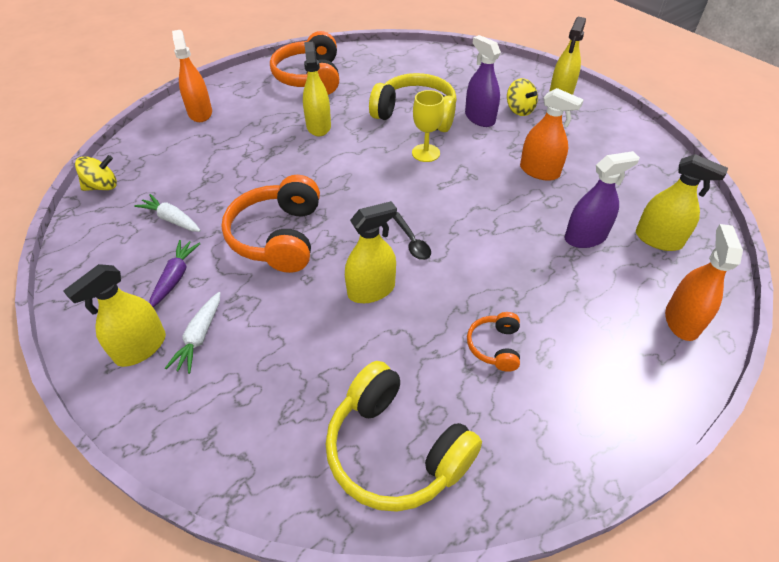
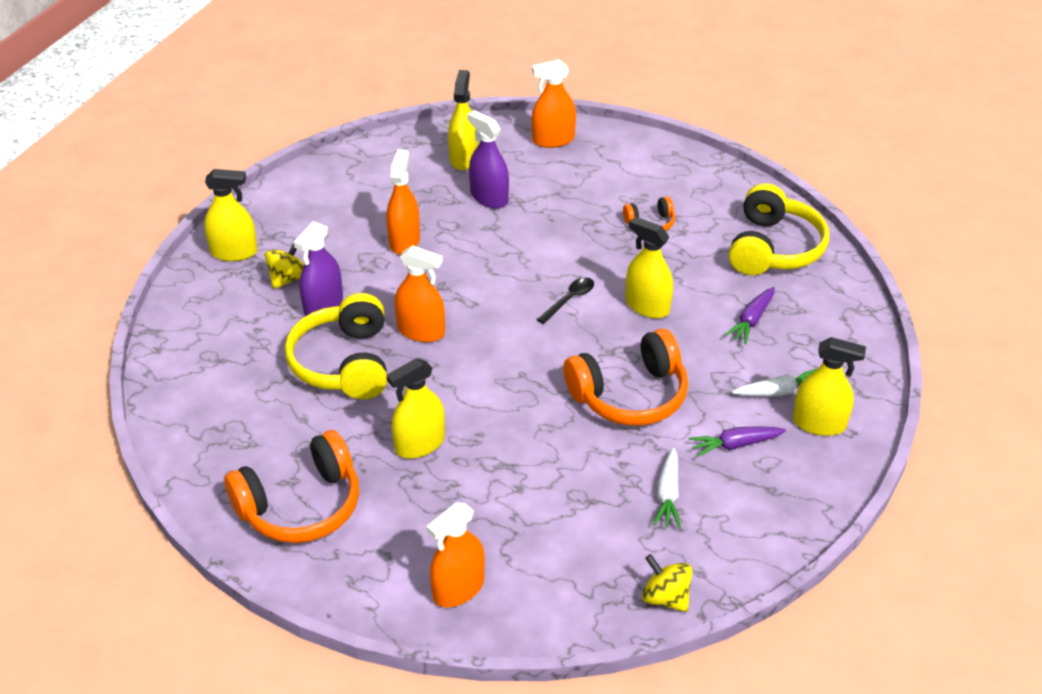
camera: 115 degrees left, 5 degrees down
yellow goblet [412,90,444,162] -> orange spray bottle [394,245,445,342]
none -> purple carrot [724,287,775,344]

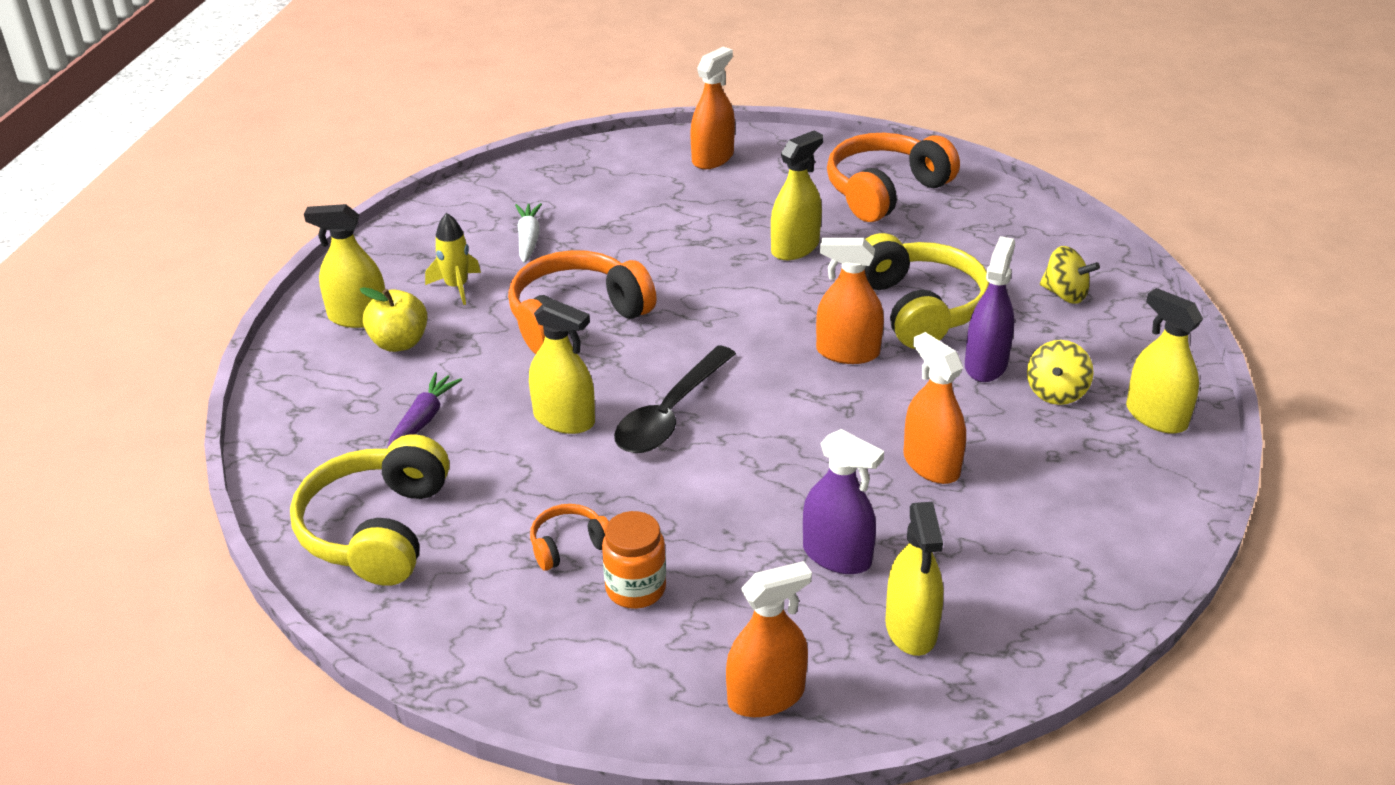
camera: 170 degrees right, 5 degrees down
yellow spray bottle [204,169,258,261] -> yellow spray bottle turned 60 degrees clockwise [1126,288,1203,434]
orange spray bottle [386,149,420,255] -> orange spray bottle turned 150 degrees clockwise [903,332,966,484]
black spoon [537,277,594,324] -> black spoon [614,345,736,453], size x1.83
yellow spinning top [642,554,693,612] -> yellow spinning top moved to [1040,246,1100,304]
purple carrot [689,426,786,457] -> yellow rocket [425,213,481,305]
white carrot [732,369,817,397] -> yellow apple [360,287,427,352]
none -> orange jar [602,511,666,609]

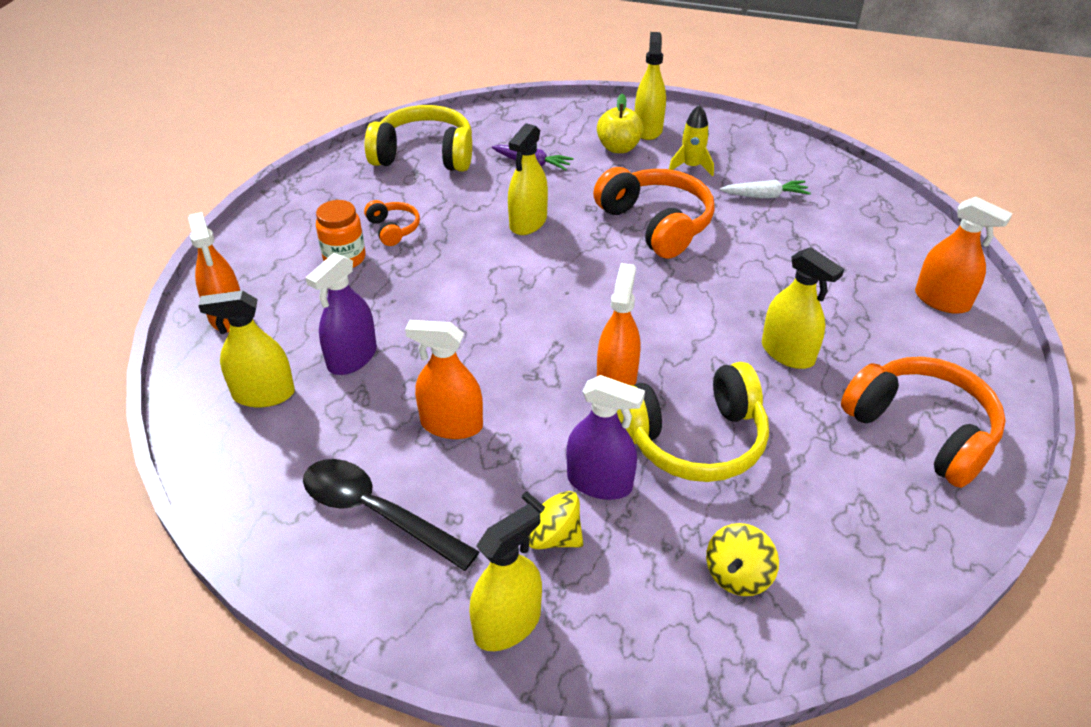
camera: 90 degrees right, 5 degrees up
black spoon [614,345,736,453] -> black spoon moved to [303,459,479,571]
orange spray bottle [903,332,966,484] -> orange spray bottle turned 135 degrees counterclockwise [405,320,483,439]

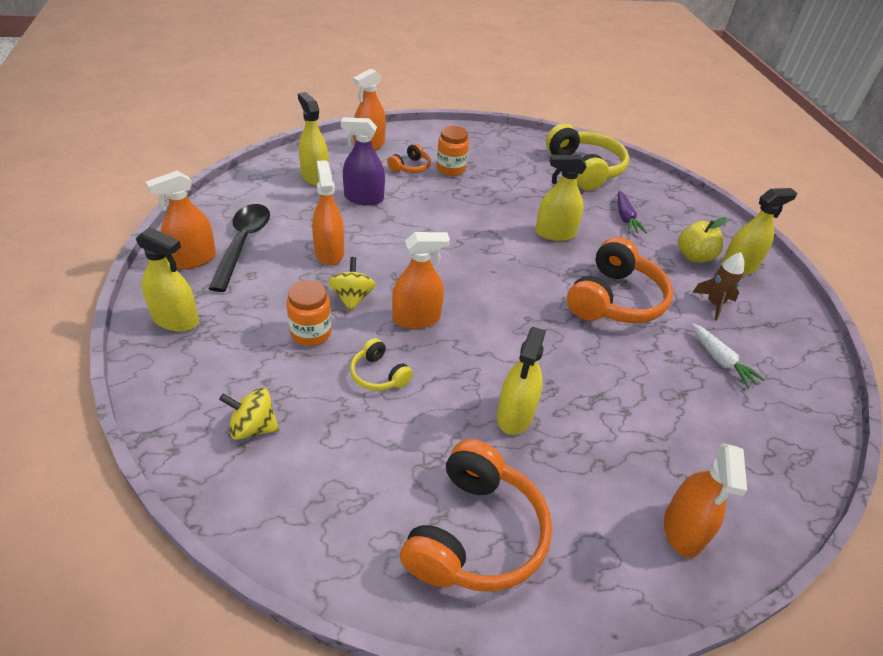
camera: 60 degrees right, 0 degrees up
orange headphones [364,200,420,246] -> orange headphones moved to [387,143,431,173]
yellow spinning top [521,491,583,549] -> yellow spinning top moved to [328,257,376,312]
purple spray bottle [566,375,645,500] -> orange jar [287,280,331,346]
yellow headphones [617,362,769,482] -> yellow headphones [350,338,413,391], size x0.49
yellow rocket [669,105,714,176] -> brown rocket [692,252,744,321]
none -> orange spray bottle [146,171,216,269]

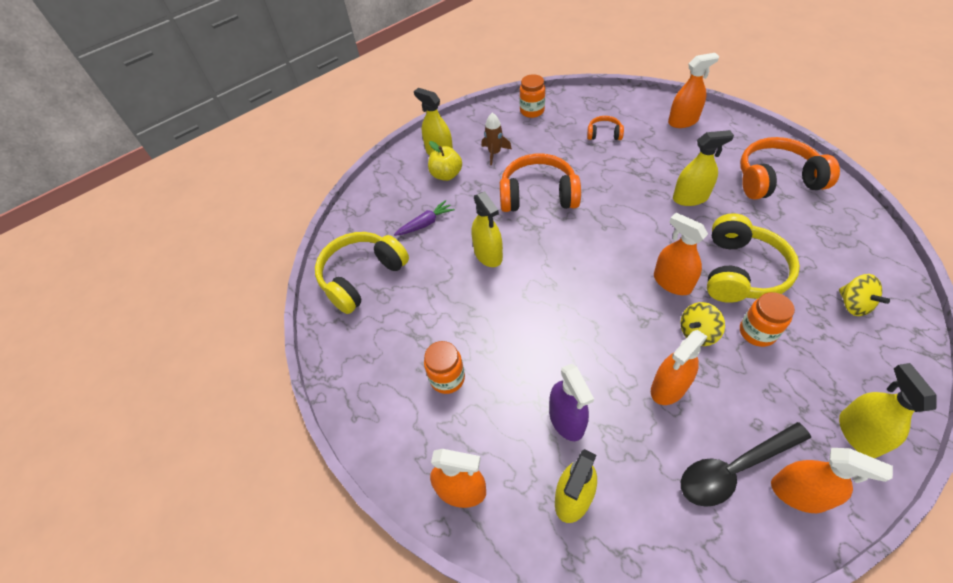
camera: 110 degrees left, 10 degrees up
yellow headphones [350,338,413,391] -> yellow headphones [707,213,800,303], size x2.05
orange headphones [387,143,431,173] -> orange headphones moved to [587,116,624,140]
white carrot [691,323,765,388] -> none
none -> orange jar [520,74,545,118]

